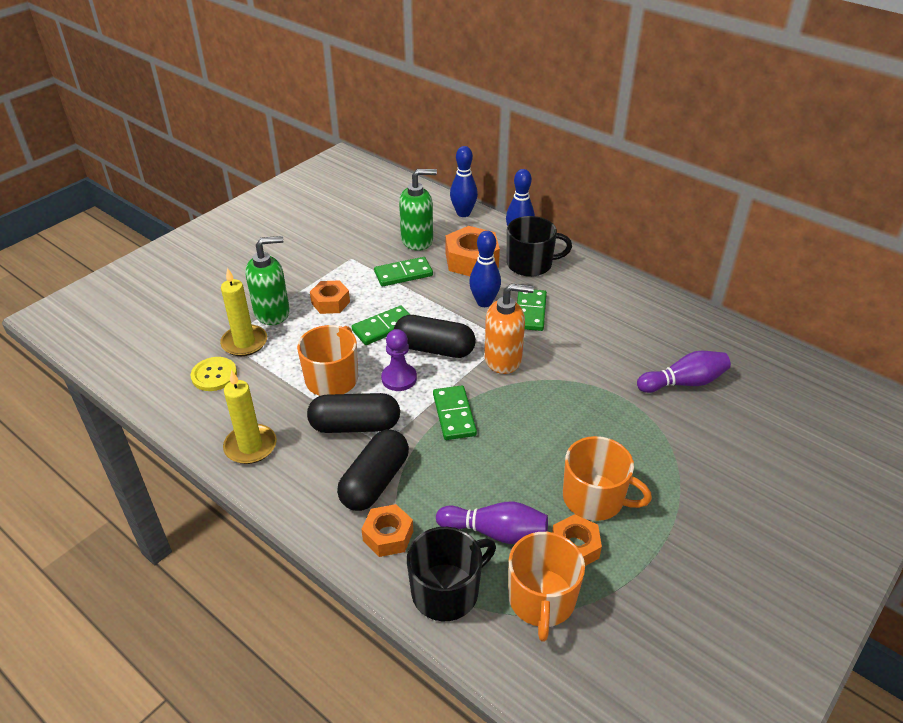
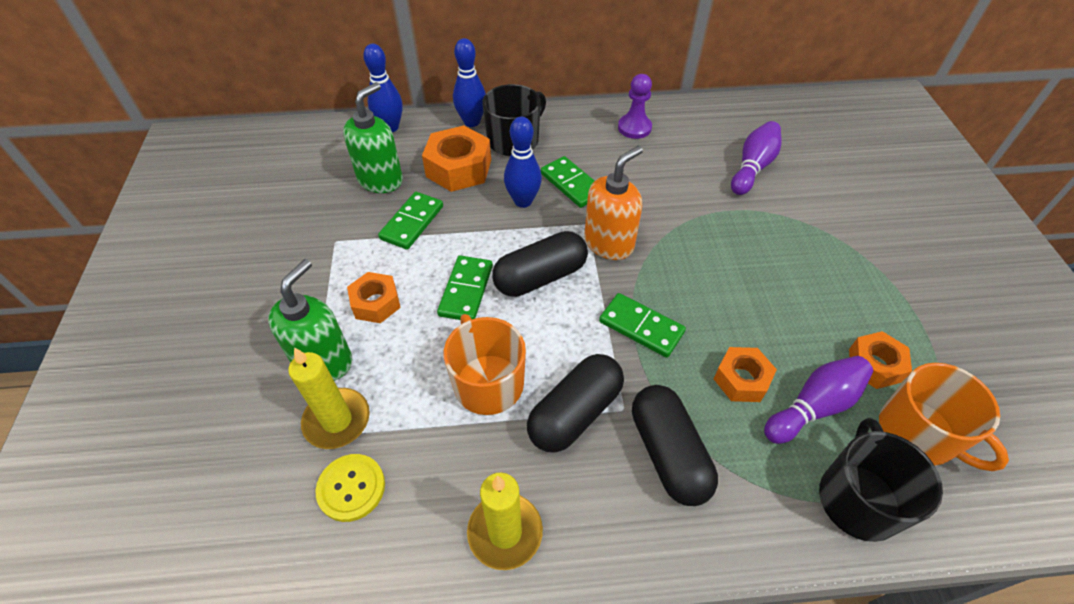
camera: 45 degrees left, 10 degrees up
orange nut [361,504,413,557] -> orange nut moved to [714,347,777,402]
purple pawn [381,329,417,391] -> purple pawn moved to [618,74,652,139]
orange mug [563,436,652,521] -> none

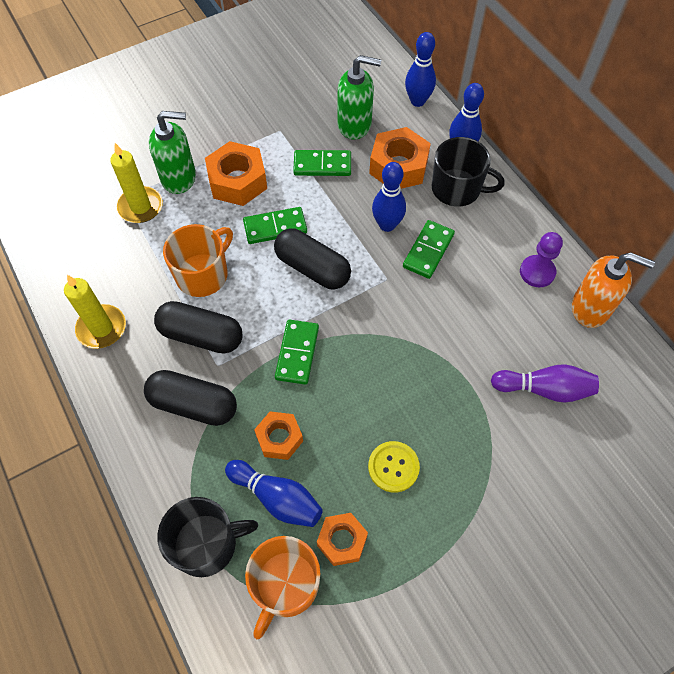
camera: 65 degrees right, 10 degrees up
yellow button [315,454,385,522] -> yellow button moved to [368,441,420,493]
orange nut [347,272,401,323] -> orange nut [205,141,267,206], size x1.59
orange soap dispenser [584,146,643,260] -> orange soap dispenser moved to [572,252,655,328]
black capsule [632,385,718,506] -> black capsule turned 60 degrees clockwise [144,370,237,426]
purple bowling pin [764,356,873,444] -> blue bowling pin [225,460,323,527]

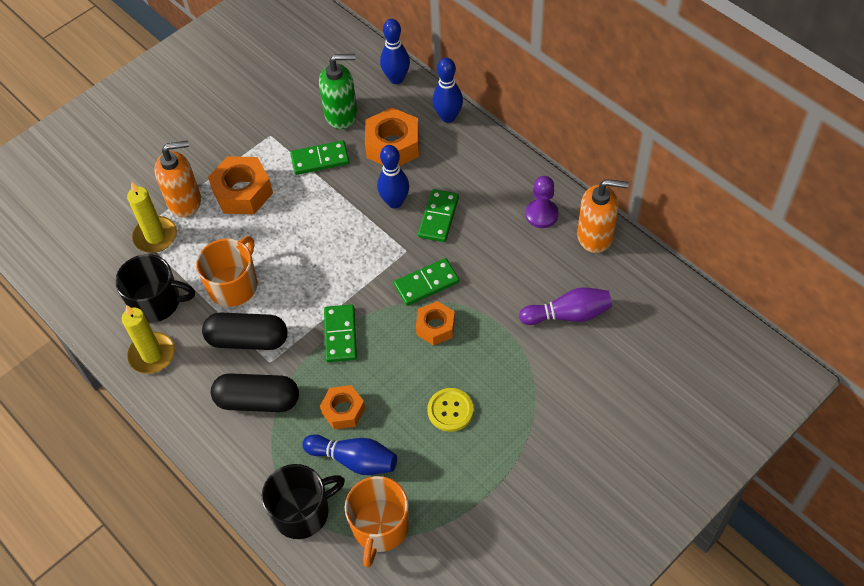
camera: 10 degrees left, 5 degrees down
green soap dispenser [149,111,196,194] -> orange soap dispenser [154,141,201,217]
green domino [243,207,307,244] -> green domino moved to [394,258,459,306]
black capsule [274,229,351,290] -> none
orange nut [317,513,368,566] -> orange nut moved to [416,301,455,345]
black mug [432,137,505,207] -> black mug moved to [115,254,195,323]

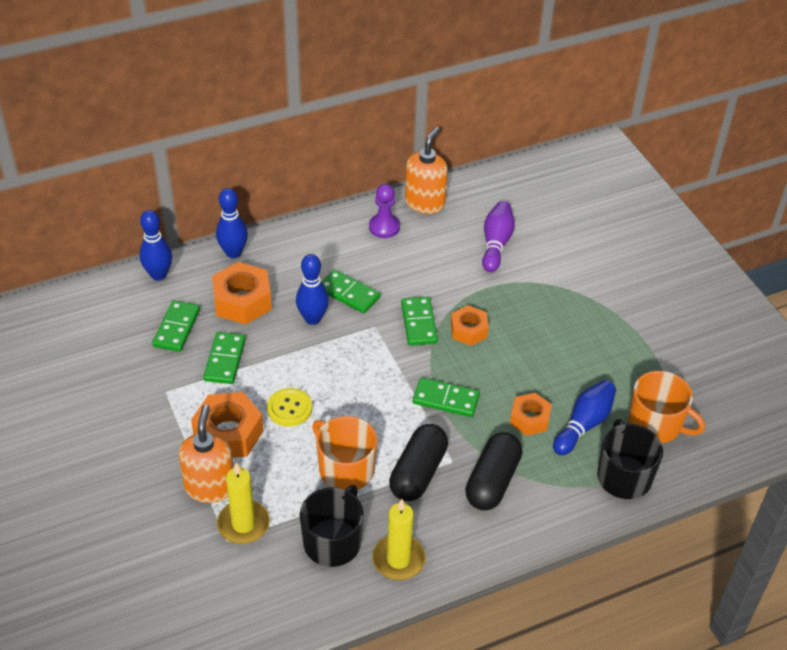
camera: 75 degrees left, 10 degrees down
green soap dispenser [319,54,358,129] -> green domino [153,300,200,352]
yellow button [427,388,474,432] -> yellow button moved to [267,388,312,426]

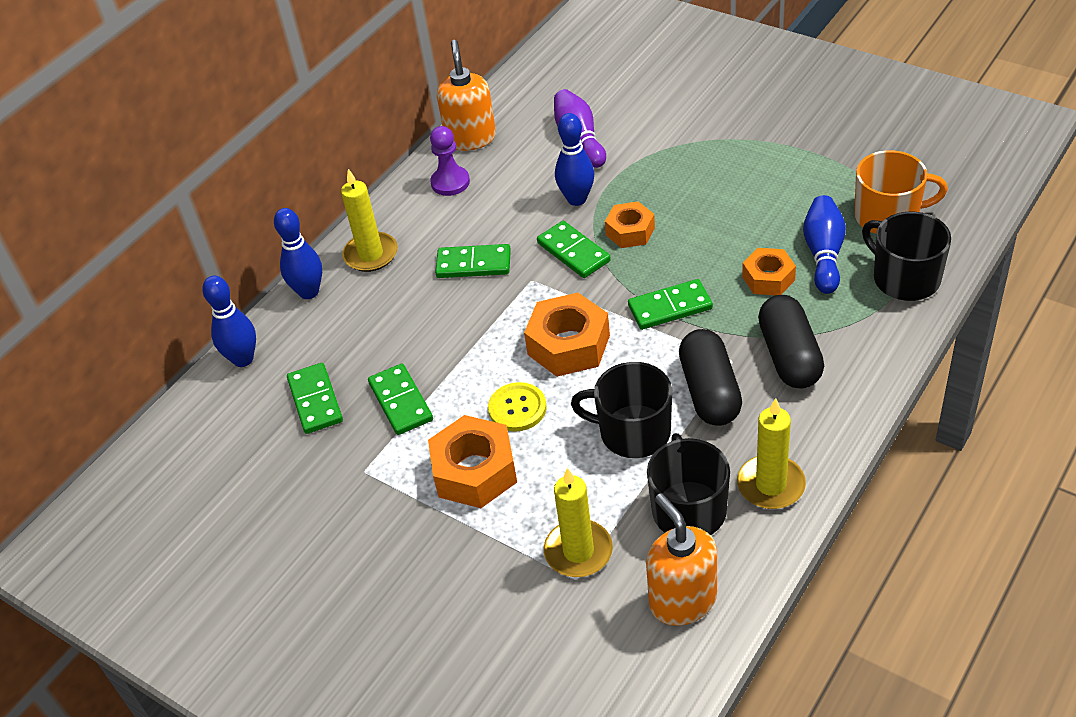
camera: 25 degrees left, 0 degrees up
orange soap dispenser [179,405,234,503] -> orange soap dispenser moved to [646,493,717,626]
orange nut [212,262,272,325] -> orange nut moved to [524,293,610,377]
blue bowling pin [296,254,329,325] -> blue bowling pin moved to [555,113,594,206]
orange mug [312,416,377,490] -> black mug [571,362,672,458]
none -> yellow candle [341,169,398,272]

